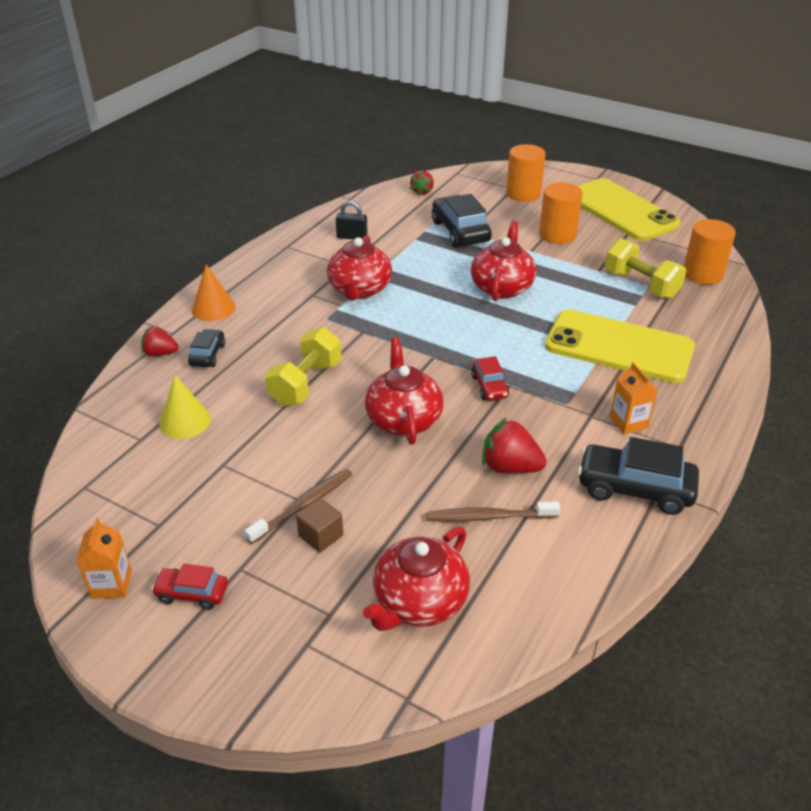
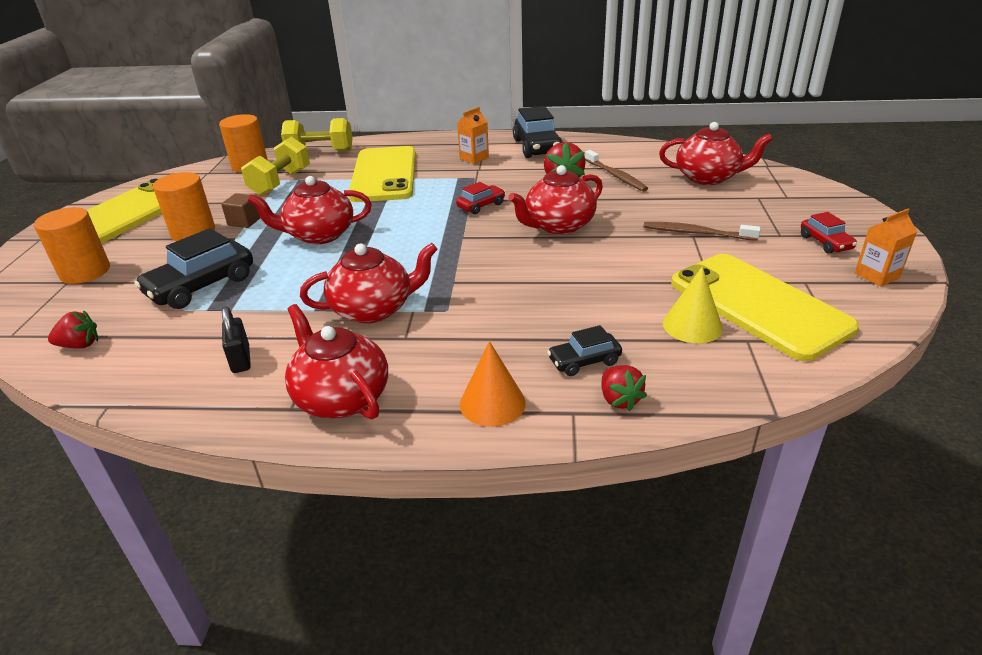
camera: 115 degrees left, 5 degrees down
yellow dumbbell [265,327,342,406] -> yellow dumbbell moved to [281,118,353,152]
brown cube [296,498,343,552] -> brown cube moved to [221,193,260,228]
none -> red teapot [285,304,388,419]
none -> yellow phone [671,254,859,361]

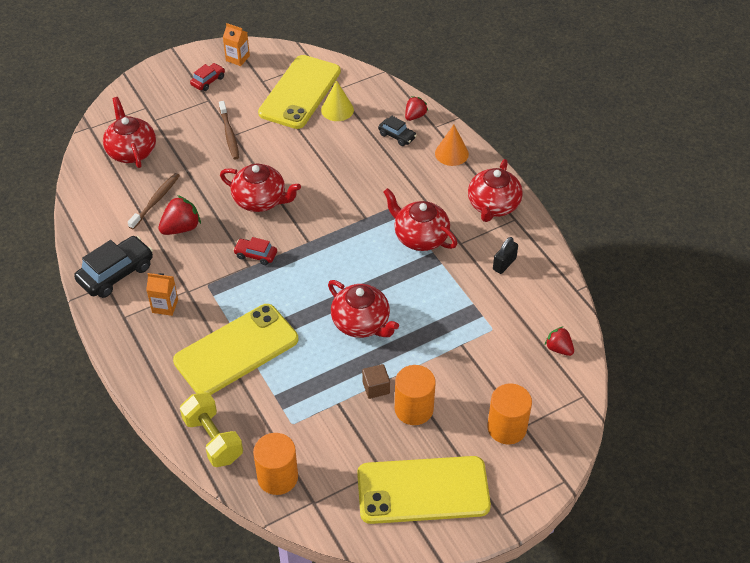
camera: 125 degrees left, 15 degrees up
black car [134,228,253,309] -> none
yellow dumbbell [241,137,310,196] -> none

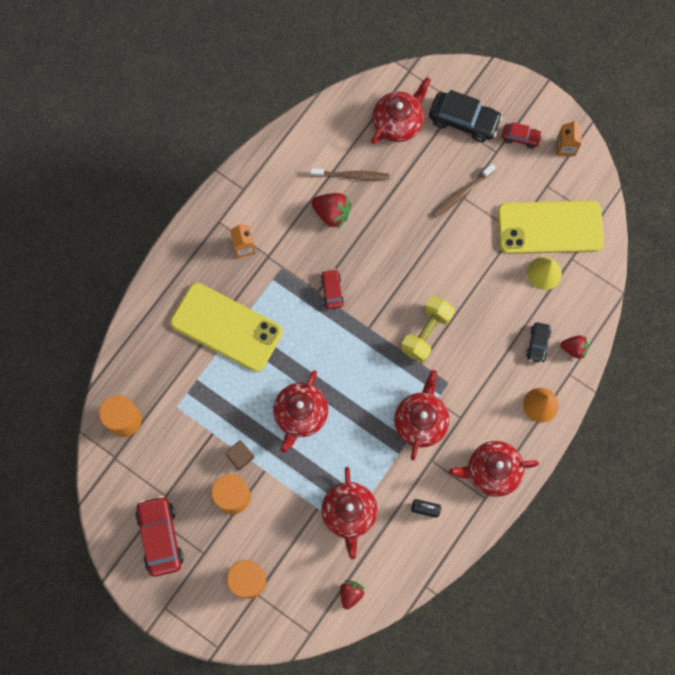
camera: 65 degrees right, 25 degrees up
black car [74,236,153,298] -> black car moved to [429,90,503,142]
yellow dumbbell [180,392,243,467] -> yellow dumbbell moved to [401,296,455,363]
red teapot [220,164,301,212] -> red teapot moved to [321,467,378,559]
yellow phone [357,456,491,524] -> red car [135,496,184,577]

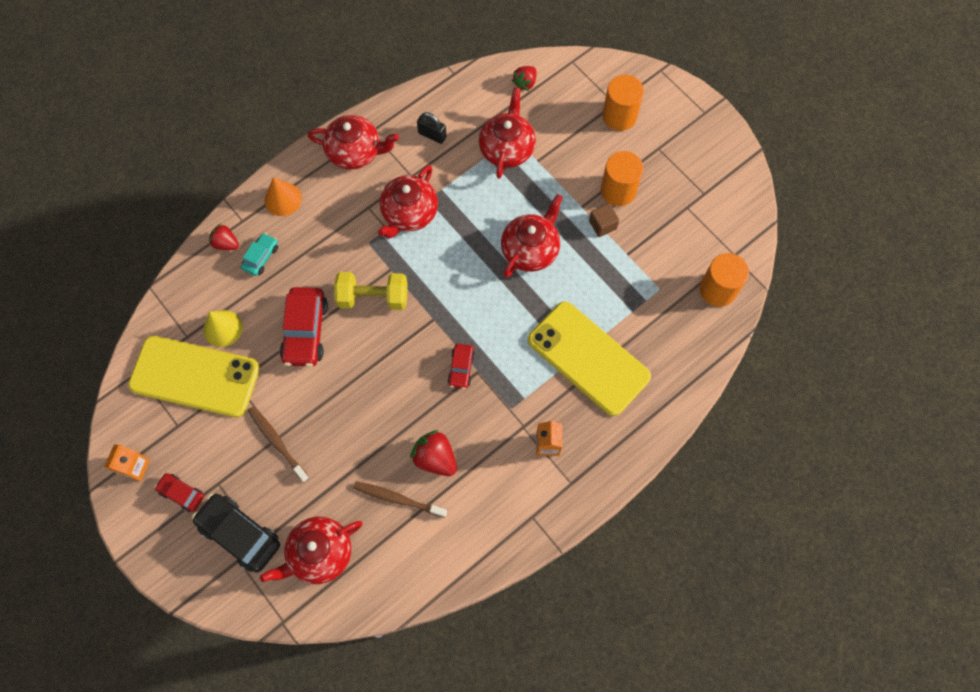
camera: 165 degrees left, 5 degrees down
red car [135,496,184,577] -> red car moved to [280,287,328,367]
yellow dumbbell [401,296,455,363] -> yellow dumbbell turned 45 degrees clockwise [334,272,407,310]
brown toothbrush [432,164,496,218] -> brown toothbrush turned 105 degrees counterclockwise [248,407,309,483]
black car [526,322,551,363] -> turquoise car [241,233,278,276]

